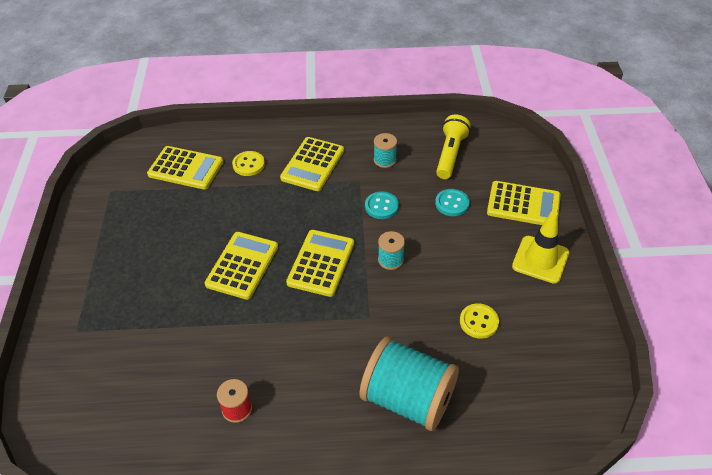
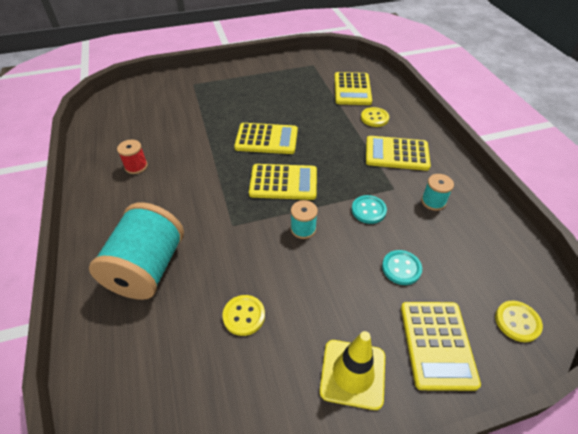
camera: 75 degrees right, 0 degrees up
yellow flashlight [436,115,471,179] -> none
none -> yellow button [495,301,543,342]

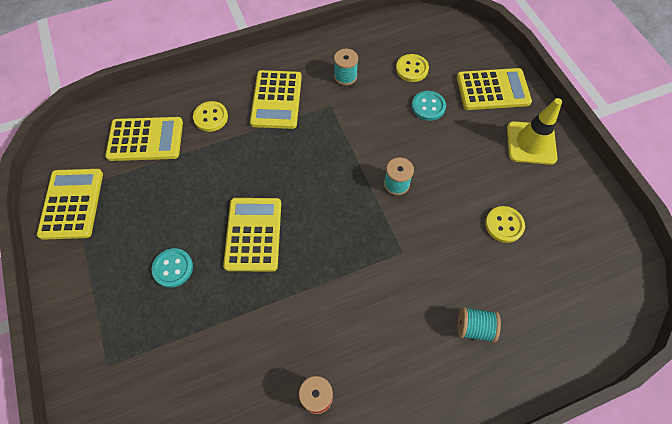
camera: 95 degrees left, 15 degrees up
turquoise spool [89,202,184,300] -> turquoise spool [458,307,501,343], size x0.45
yellow calculator [249,164,317,200] -> yellow calculator moved to [37,169,103,240]
turquoise button [352,195,387,224] -> turquoise button moved to [152,248,193,288]
yellow button [495,301,543,342] -> yellow button moved to [396,54,429,82]

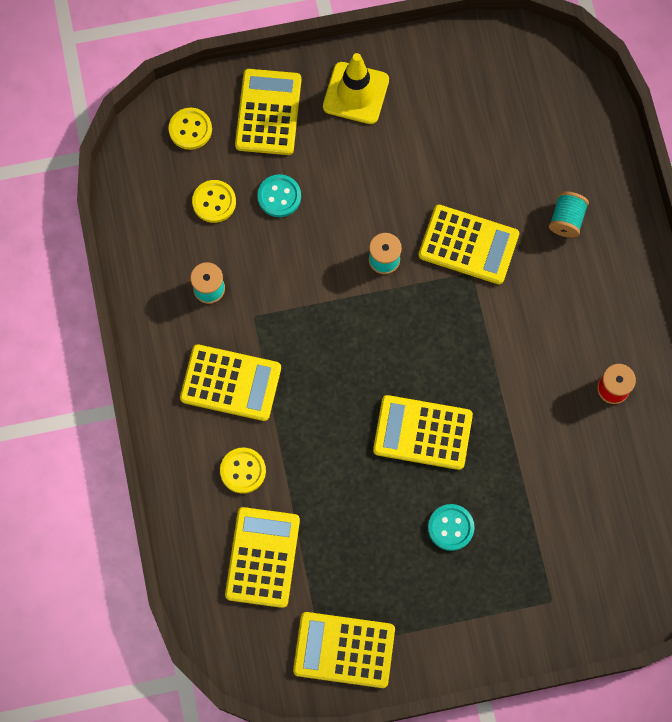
camera: 80 degrees left, 10 degrees up
yellow button [485,206,525,243] -> yellow button moved to [169,108,212,150]
none -> yellow calculator [419,205,519,285]

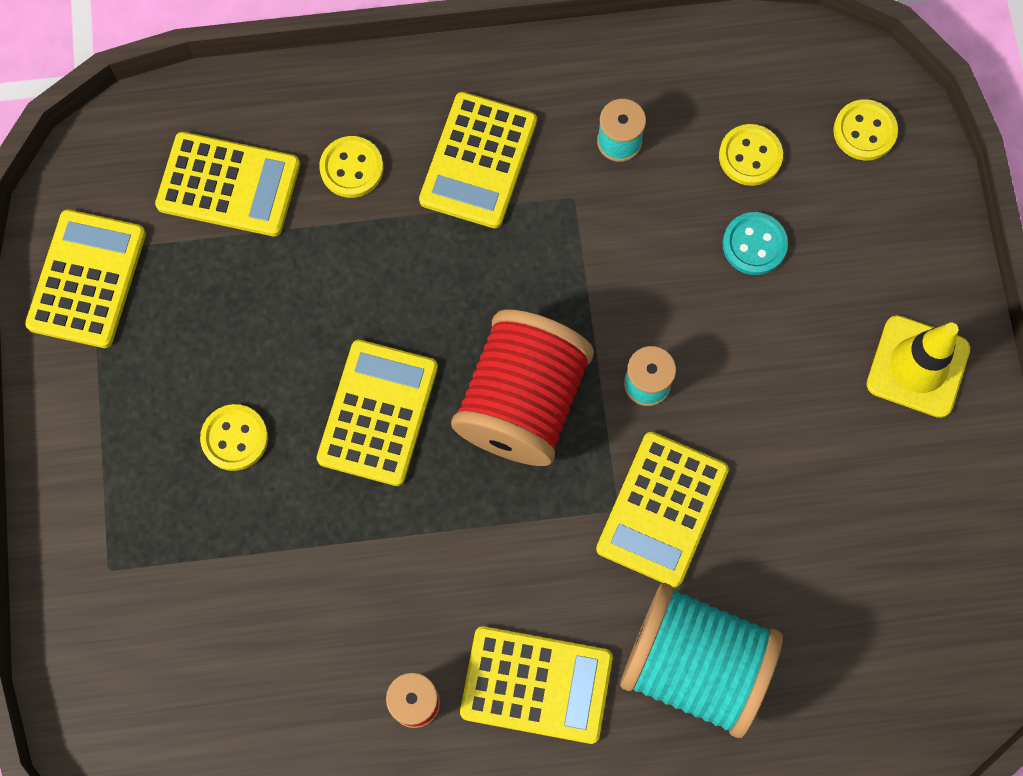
camera: 95 degrees right, 0 degrees up
yellow calculator [235,69,301,155] -> yellow calculator moved to [460,626,613,744]
turquoise button [428,504,475,551] -> yellow button [200,404,268,471]
turquoise spool [549,191,589,238] -> turquoise spool [620,583,783,738], size x2.22
none -> red spool [451,310,594,466]

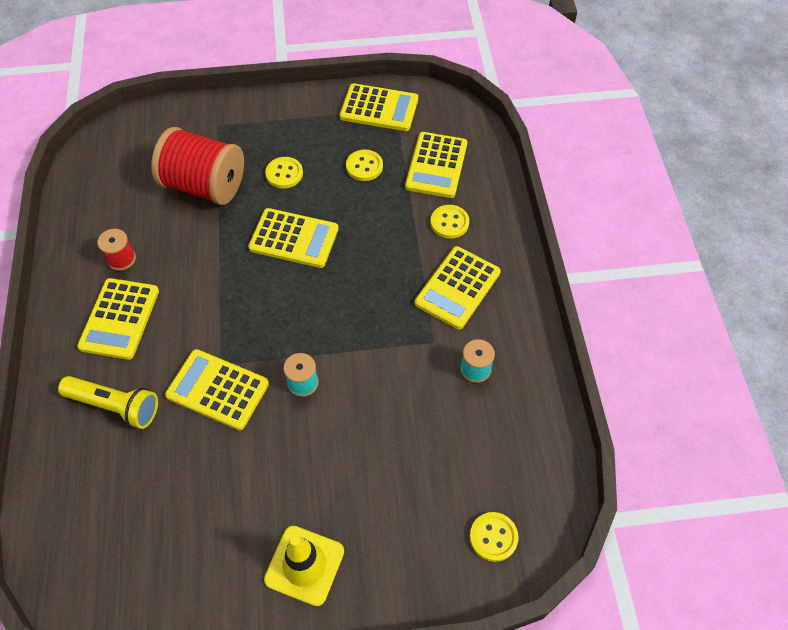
camera: 90 degrees right, 15 degrees down
yellow calculator [419,92,537,228] -> yellow calculator turned 75 degrees counterclockwise [415,246,501,330]
red spool [451,310,594,466] -> red spool moved to [151,127,244,205]
turquoise spool [620,583,783,738] -> yellow flashlight [58,376,158,429]
yellow button [719,124,783,186] -> yellow button moved to [346,150,383,181]
turquoise button [723,212,788,275] -> none

